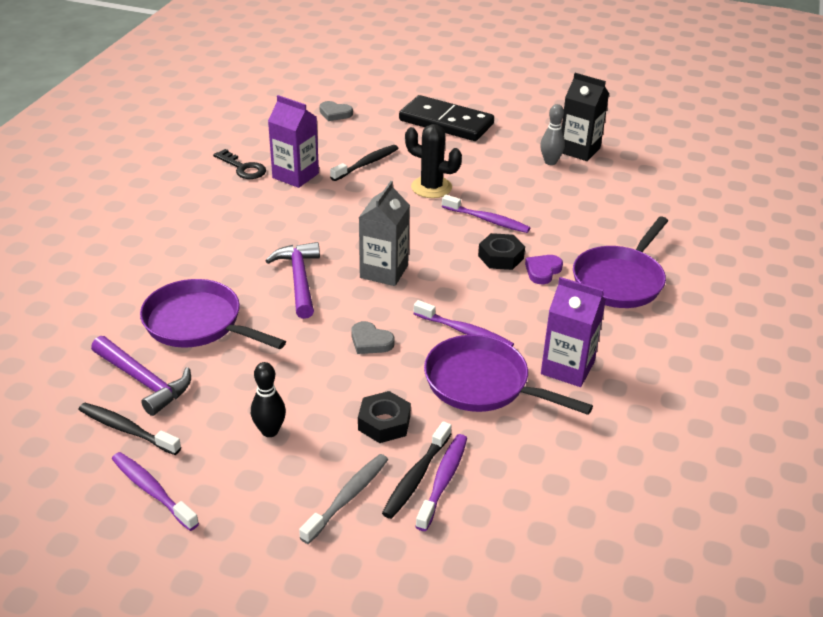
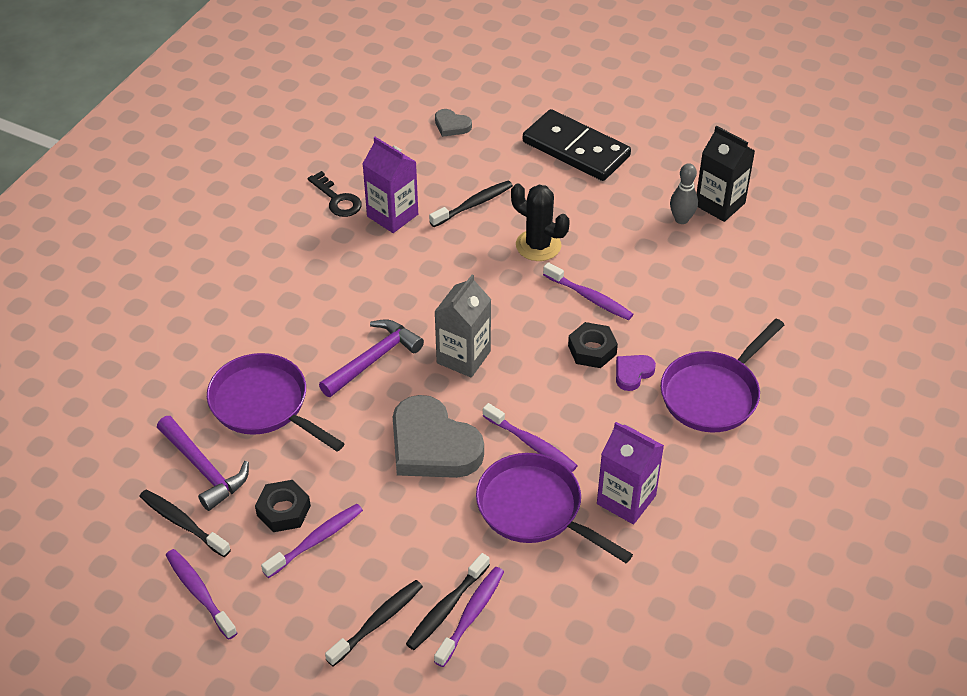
camera: 10 degrees right, 10 degrees up
black bowling pin [251,362,286,437] -> purple toothbrush [261,504,363,578]
purple hammer [265,242,320,319] -> purple hammer turned 45 degrees clockwise [319,319,424,397]
grey toothbrush [299,454,388,544] -> black toothbrush [325,580,423,666]
grey heart [351,321,395,354] -> grey heart [393,395,484,478], size x2.17
black nut [358,391,411,443] -> black nut moved to [255,480,311,532]

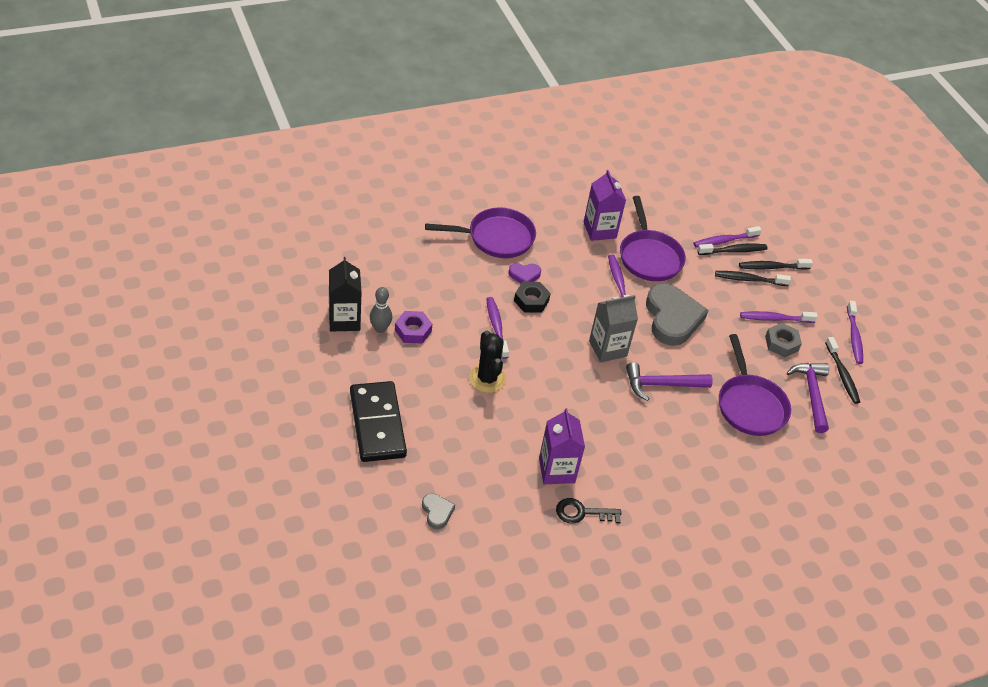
camera: 145 degrees left, 0 degrees up
black nut [255,480,311,532] -> grey nut [765,323,802,357]
black key [307,171,362,217] -> black key turned 90 degrees counterclockwise [556,498,621,524]
black toothbrush [429,181,513,227] -> black toothbrush moved to [715,271,791,286]
none -> purple nut [395,311,432,344]

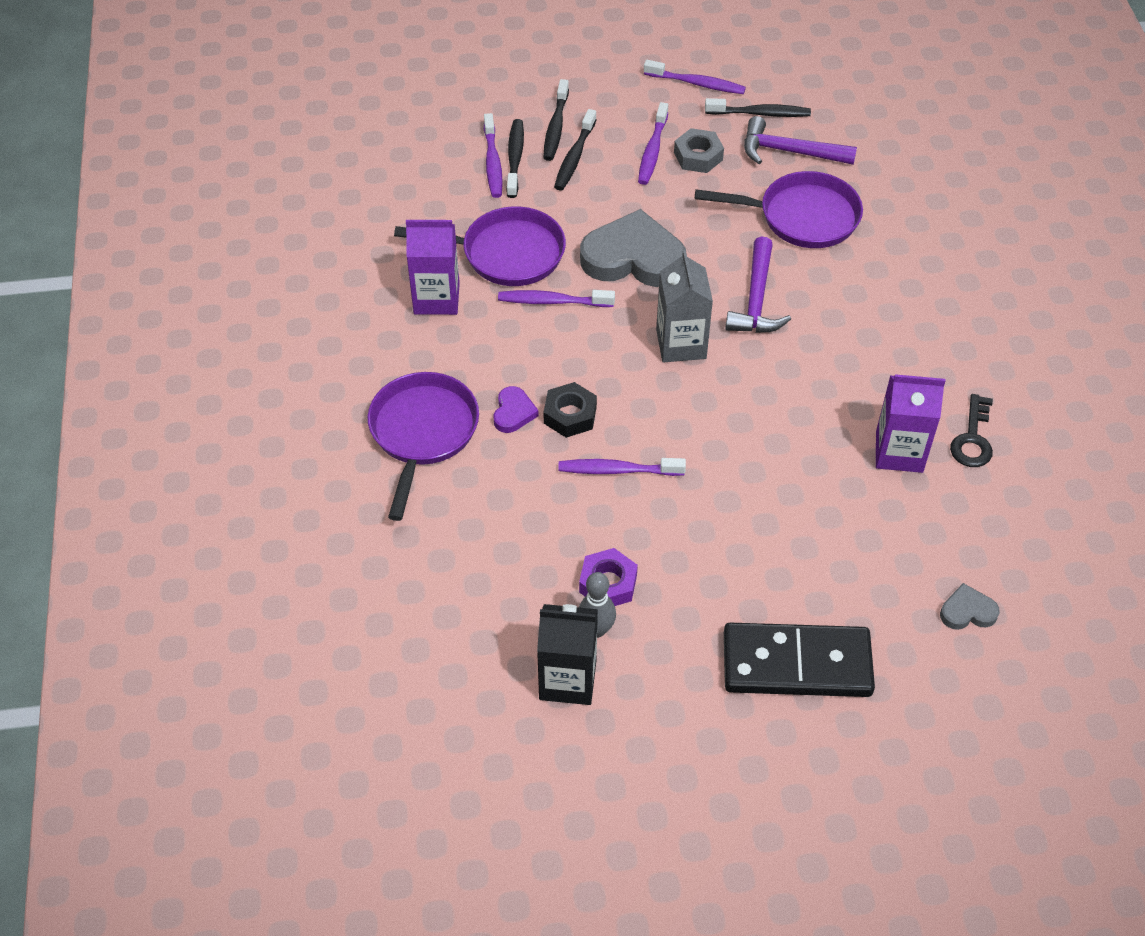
camera: 70 degrees left, 5 degrees up
black cactus [469,331,506,393] -> none

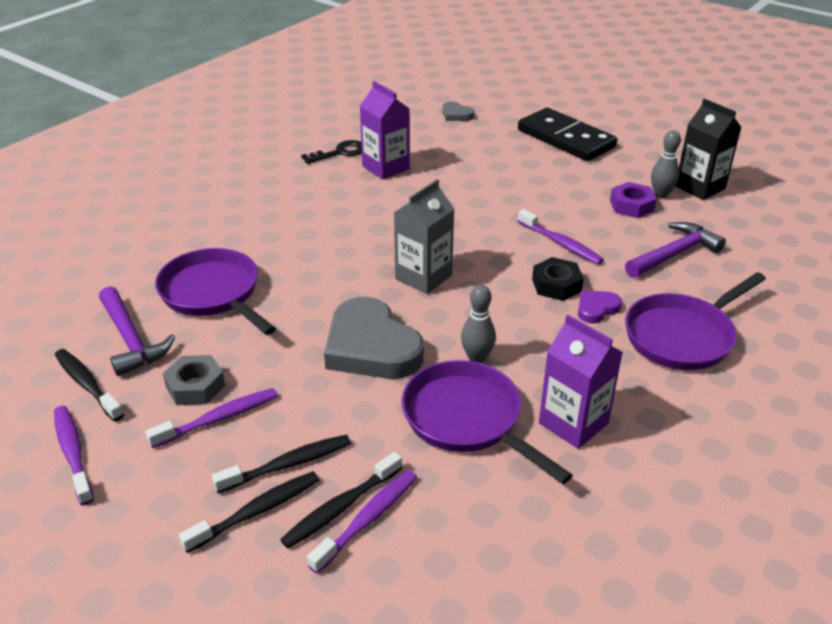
camera: 135 degrees left, 15 degrees down
purple toothbrush [498,290,615,307] -> grey bowling pin [461,285,496,363]
purple hammer [725,237,791,333] -> purple hammer moved to [625,222,726,278]

